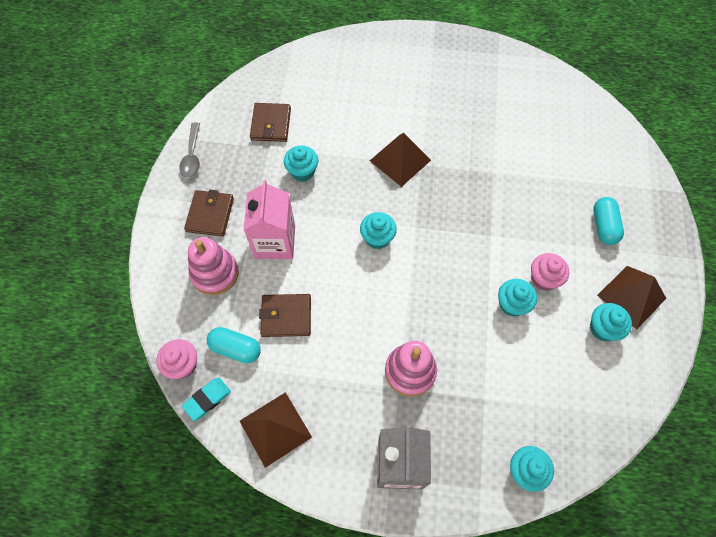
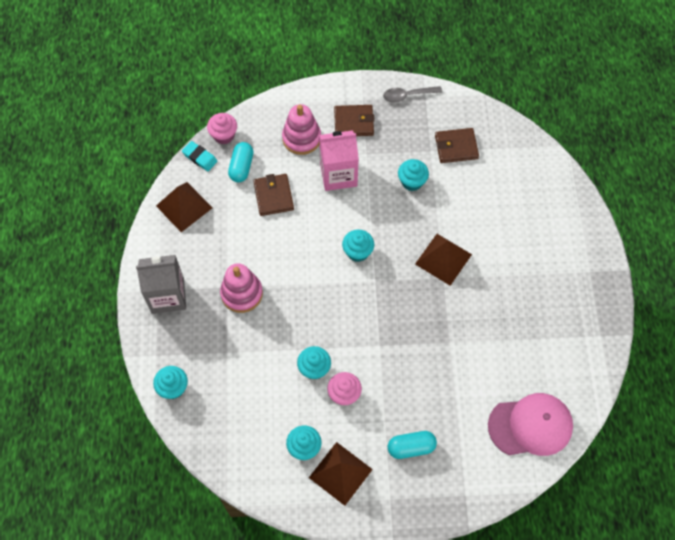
camera: 80 degrees right, 0 degrees up
none -> pink cap [488,393,573,456]

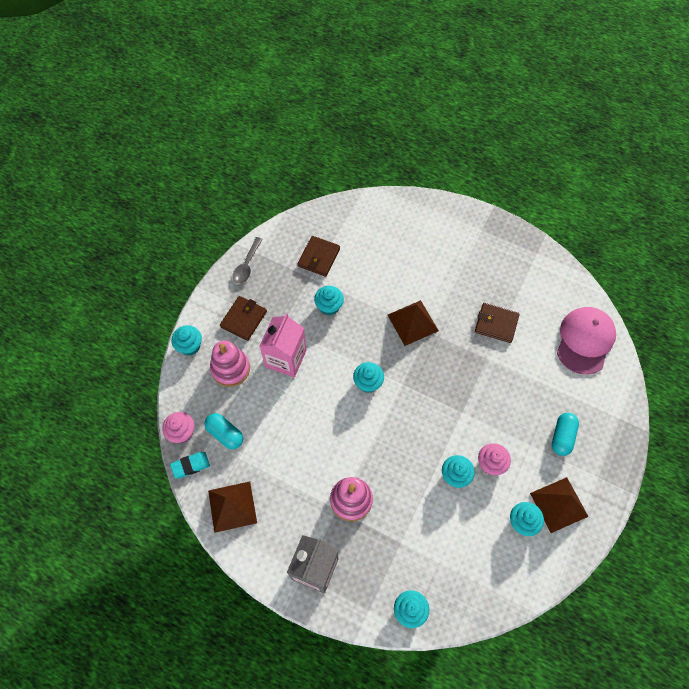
camera: 60 degrees left, 0 degrees up
brown wallet [253,174,294,216] -> brown wallet moved to [475,303,520,343]
none -> turquoise cupcake [171,325,202,356]

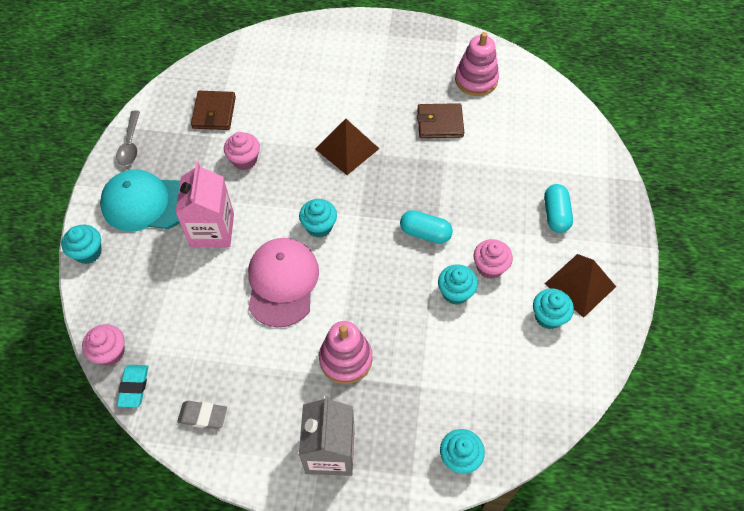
camera: 20 degrees left, 5 degrees down
turquoise eraser [170,452,210,479] -> turquoise eraser turned 45 degrees counterclockwise [117,365,148,407]
turquoise capsule [205,413,243,449] -> turquoise capsule moved to [400,210,453,244]
brown pyramid [208,481,257,533] -> grey eraser [177,401,227,429]
pink stacking toy [210,341,250,387] -> pink stacking toy moved to [455,32,499,96]
brown wallet [220,296,267,341] -> turquoise cap [100,170,180,232]
turquoise cupcake [314,286,344,316] -> pink cupcake [224,132,260,170]
pink cap [557,307,616,375] -> pink cap moved to [248,238,319,327]

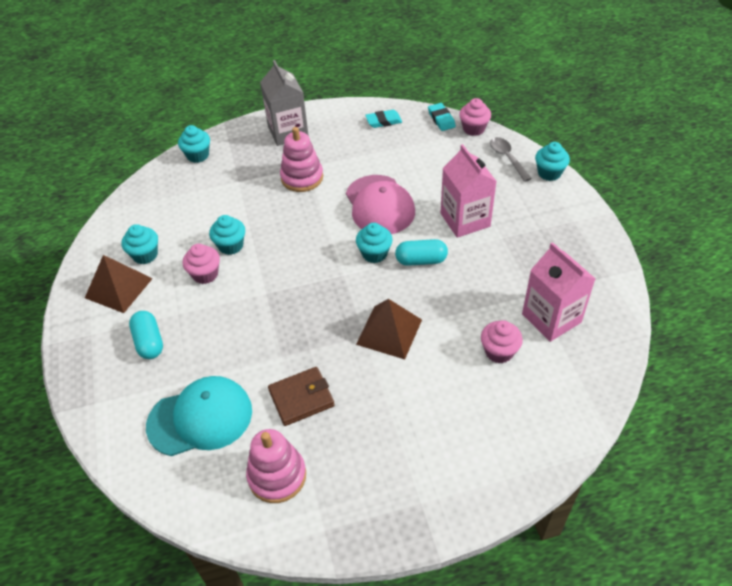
camera: 160 degrees right, 10 degrees down
turquoise cap [100,170,180,232] -> turquoise cap moved to [146,376,252,456]
grey spoon [116,111,140,166] -> grey spoon moved to [490,137,532,182]
grey eraser [177,401,227,429] -> turquoise eraser [365,110,402,128]
brown wallet [191,91,236,130] -> pink carton [522,242,595,342]
pink cupcake [224,132,260,170] -> pink cupcake moved to [481,320,523,363]
turquoise capsule [400,210,453,244] -> turquoise capsule moved to [395,239,448,266]

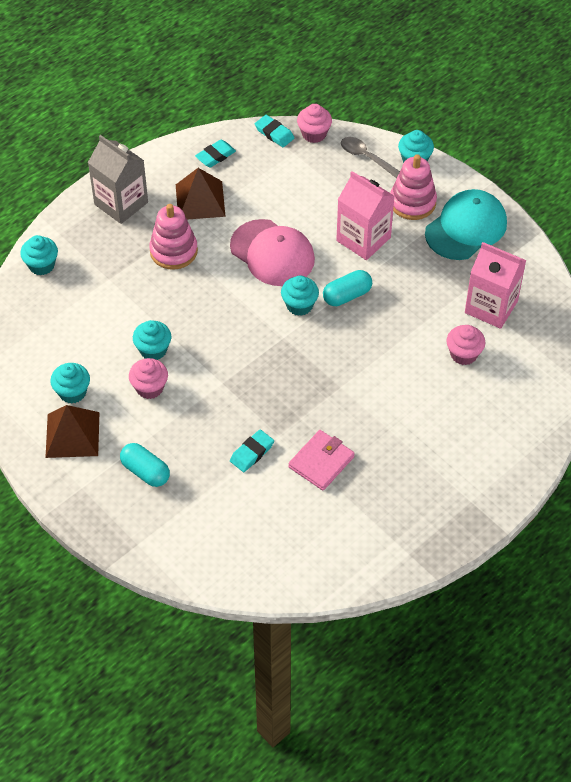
camera: 30 degrees left, 5 degrees up
turquoise cap [146,376,252,456] -> turquoise cap moved to [425,189,507,260]
pink stacking toy [246,429,306,503] -> pink stacking toy moved to [390,154,437,220]
brown wallet [268,367,335,426] -> pink wallet [289,430,355,491]
brown pyramid [356,299,422,359] -> brown pyramid moved to [176,168,226,220]
none -> turquoise eraser [230,429,274,472]

